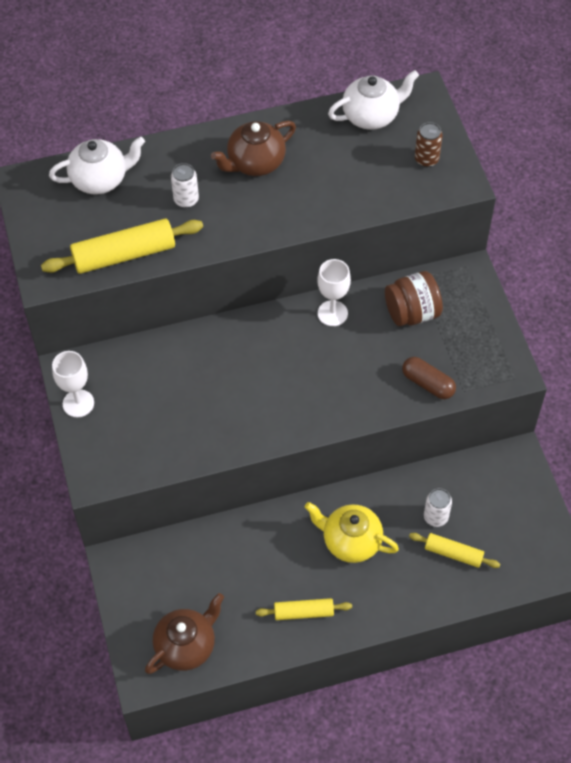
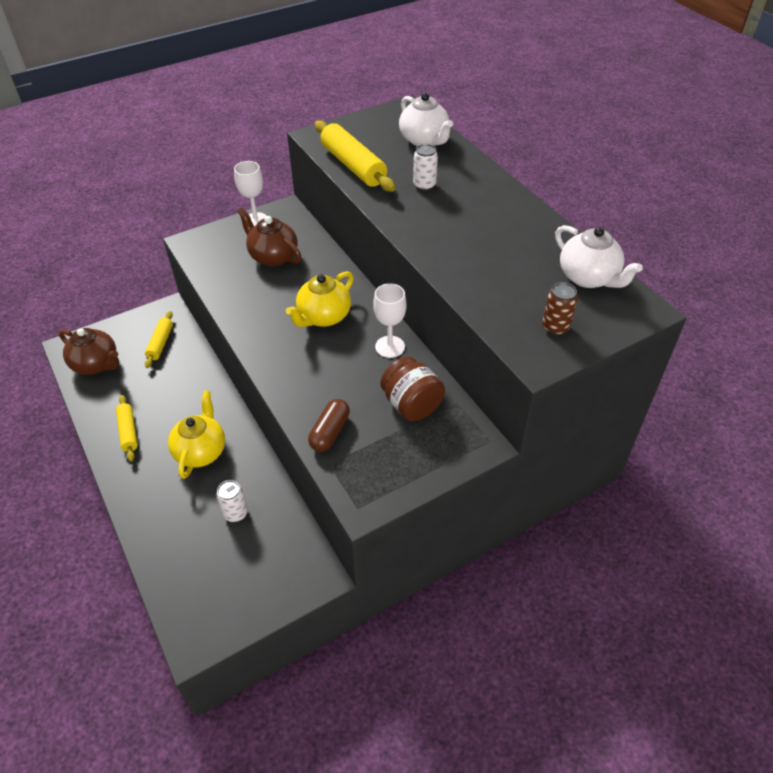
camera: 75 degrees right, 10 degrees down
brown teapot [211,121,296,176] -> brown teapot moved to [238,207,302,266]
yellow rolling pin [409,533,500,568] -> yellow rolling pin moved to [145,311,173,368]
none -> yellow teapot [286,271,354,327]

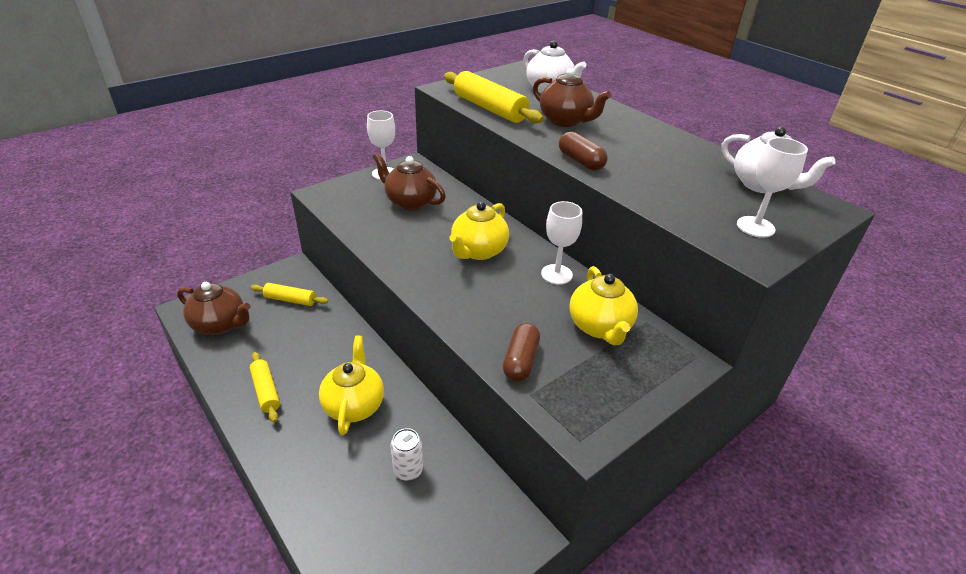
camera: 10 degrees left, 10 degrees down
yellow rolling pin [145,311,173,368] -> yellow rolling pin turned 75 degrees counterclockwise [251,283,328,306]
brown jar [381,356,445,421] -> yellow teapot [569,266,638,345]
white can [413,144,438,191] -> brown teapot [533,68,611,127]
brown can [542,282,578,335] -> white goblet [737,137,808,238]
none -> brown capsule [559,132,608,171]

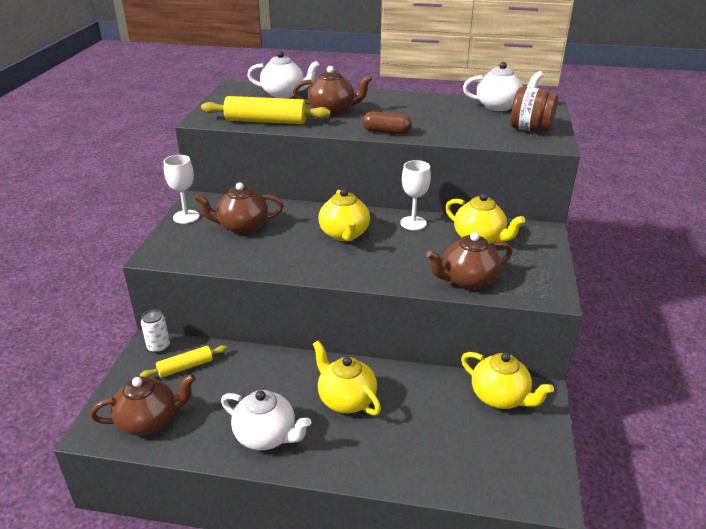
camera: 40 degrees left, 5 degrees down
yellow rolling pin [250,352,280,423] -> white teapot [221,390,311,450]
white can [391,428,423,481] -> white can moved to [141,310,170,353]
brown capsule [503,323,540,381] -> brown teapot [426,232,512,290]
white goblet [737,137,808,238] -> brown jar [510,87,558,132]
none -> yellow teapot [461,352,554,409]

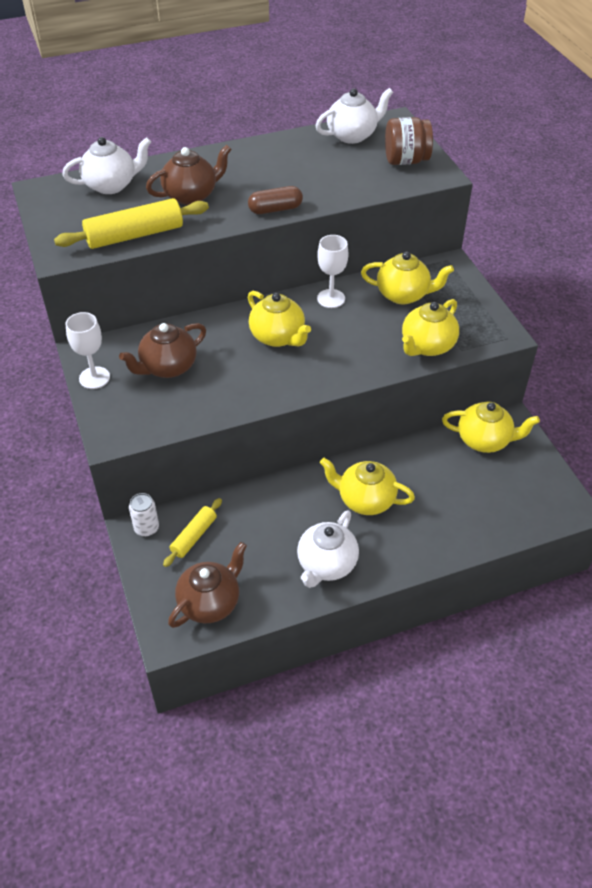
camera: 30 degrees left, 15 degrees up
white teapot [221,390,311,450] -> white teapot turned 120 degrees clockwise [297,510,359,588]
brown teapot [426,232,512,290] -> yellow teapot [402,299,459,356]

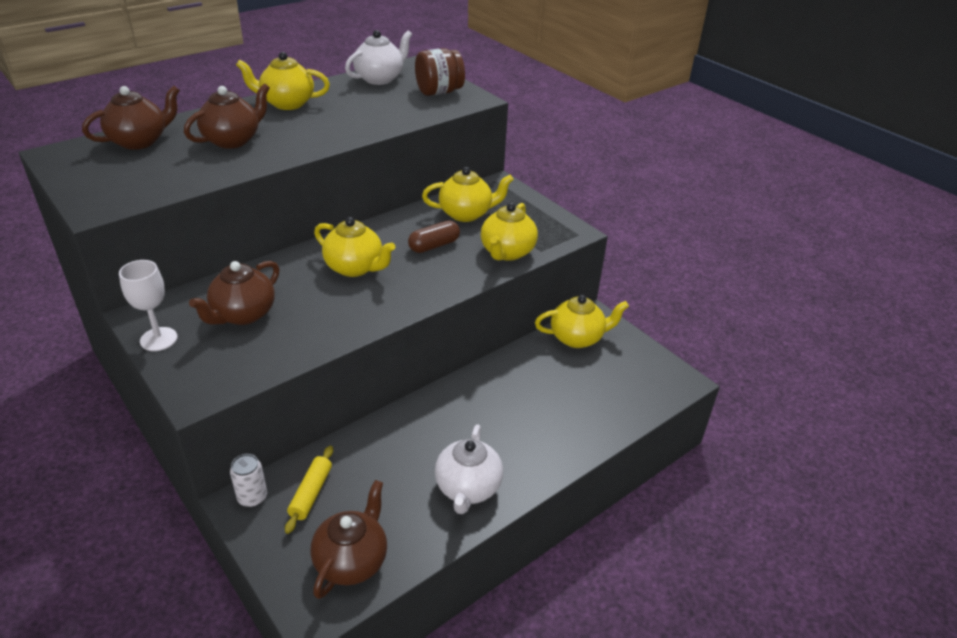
camera: 20 degrees left, 10 degrees down
yellow rolling pin [54,198,209,249] -> none
white teapot [62,137,151,194] -> brown teapot [82,86,180,150]
brown capsule [248,186,303,214] -> brown capsule moved to [408,220,460,253]
white goblet [317,235,348,308] -> none
yellow teapot [320,458,415,515] -> yellow teapot moved to [236,52,330,110]

